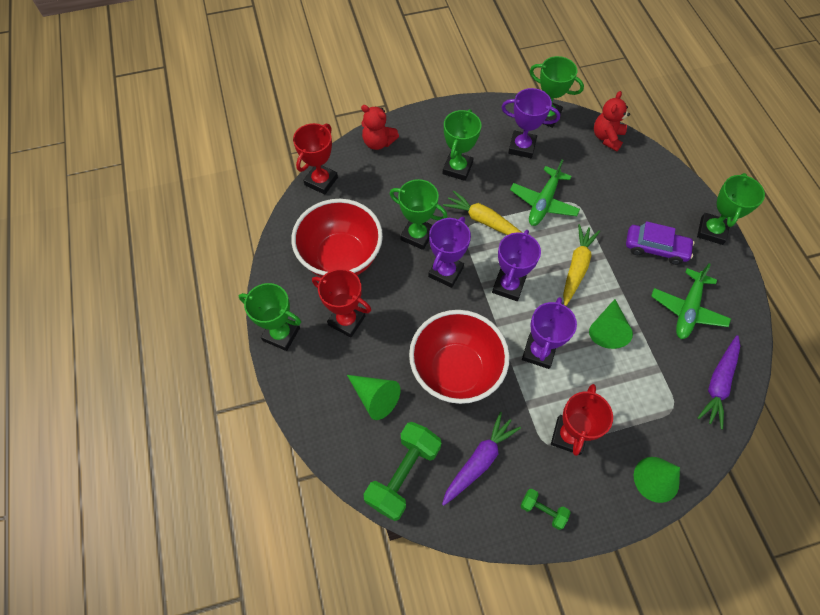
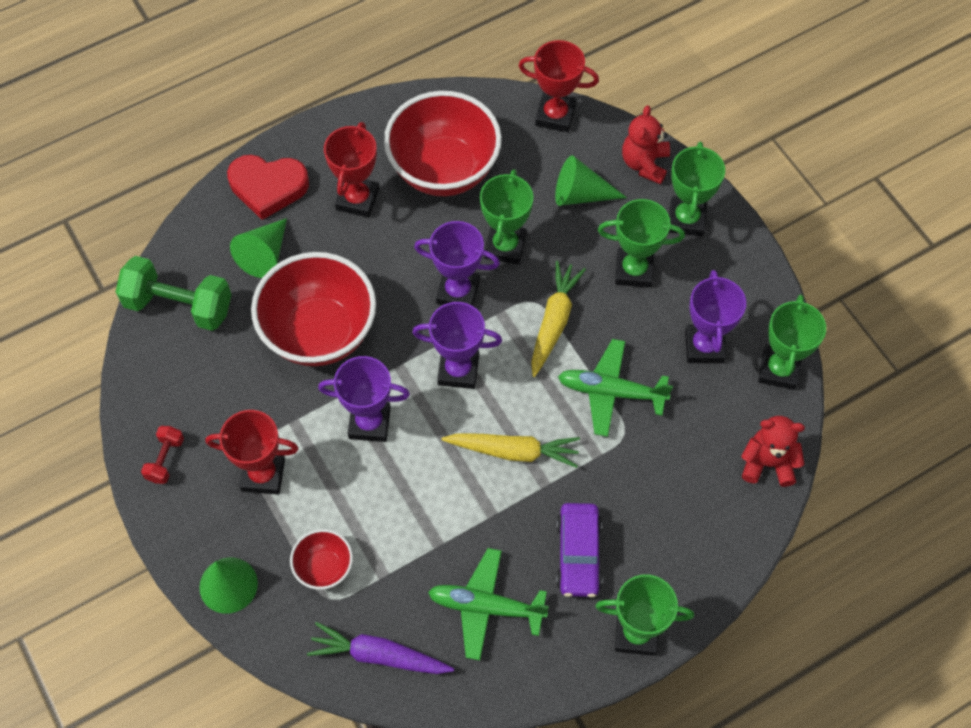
camera: 75 degrees right, 0 degrees up
green trophy [239,283,301,351] -> green trophy moved to [669,142,725,237]
purple carrot [442,412,521,506] -> none
green dumbbell [520,489,571,530] -> red dumbbell [141,426,184,484]
green cone [589,299,633,349] -> green cone moved to [555,155,627,206]
none -> red heart [227,155,309,220]
none -> red bowl [290,529,353,590]

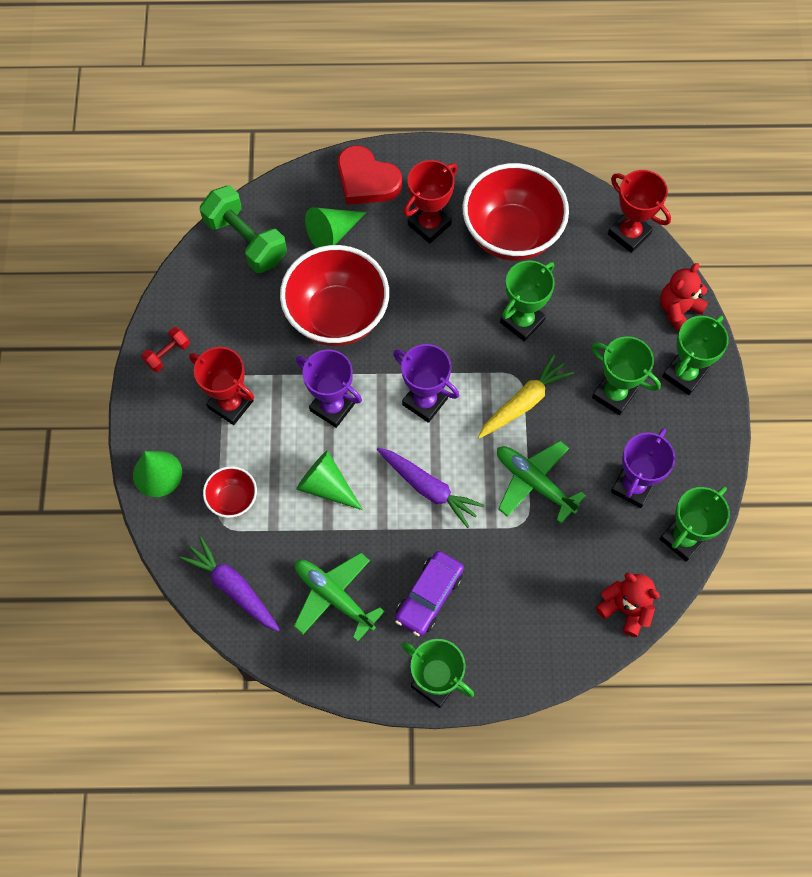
camera: 30 degrees right, 5 degrees up
purple trophy [414,221,500,306] -> none
yellow carrot [442,433,580,468] -> purple carrot [377,448,484,528]
green cone [555,155,627,206] -> green cone moved to [296,450,363,510]

